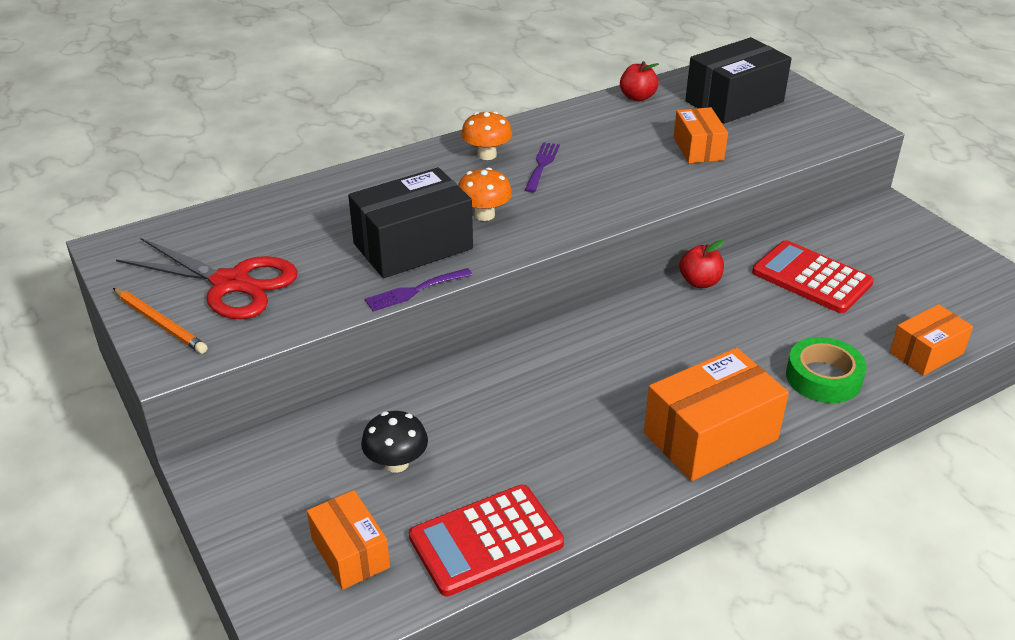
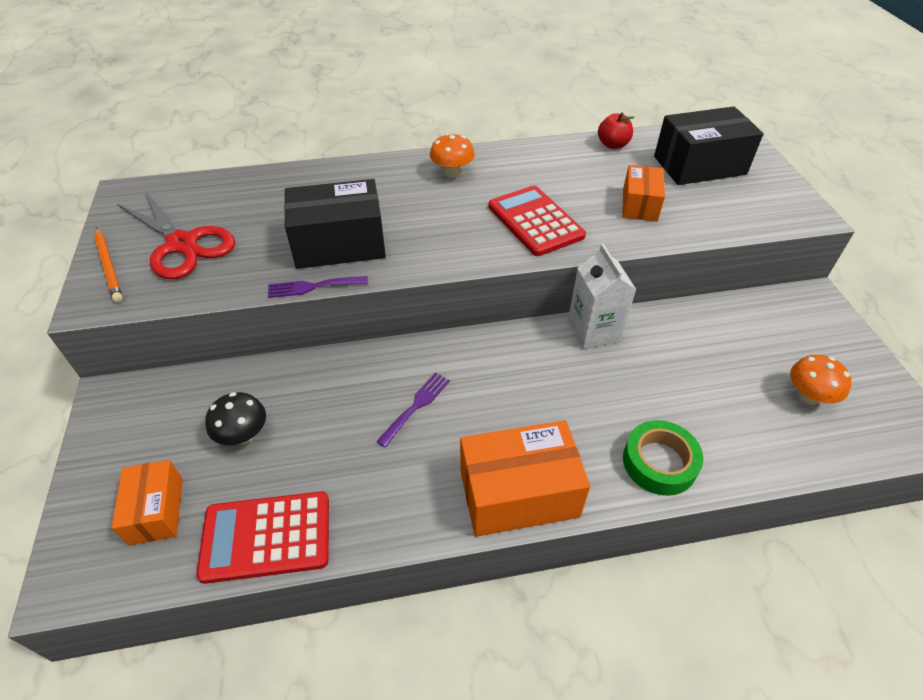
camera: 20 degrees right, 10 degrees up
orange mushroom [458,167,512,221] -> orange mushroom moved to [790,355,852,405]
purple fork [525,142,560,193] -> purple fork moved to [376,372,450,447]
red apple [679,240,724,288] -> white carton [568,244,636,349]
red calculator [752,240,874,313] -> red calculator moved to [488,186,586,256]
orange box [890,304,973,376] -> none

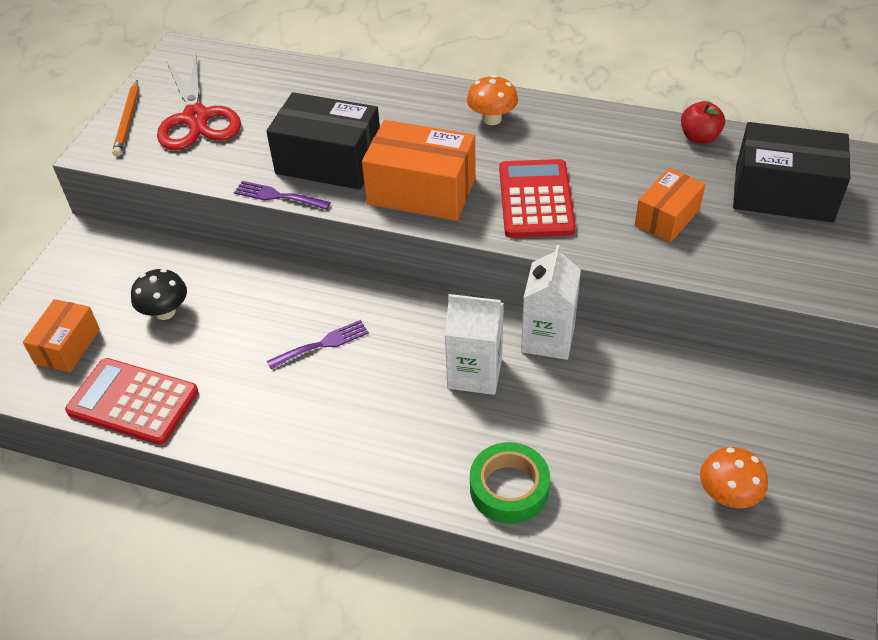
camera: 30 degrees right, 0 degrees up
orange box [460,420,590,537] -> orange box moved to [362,120,476,221]
none -> white carton [445,294,504,395]

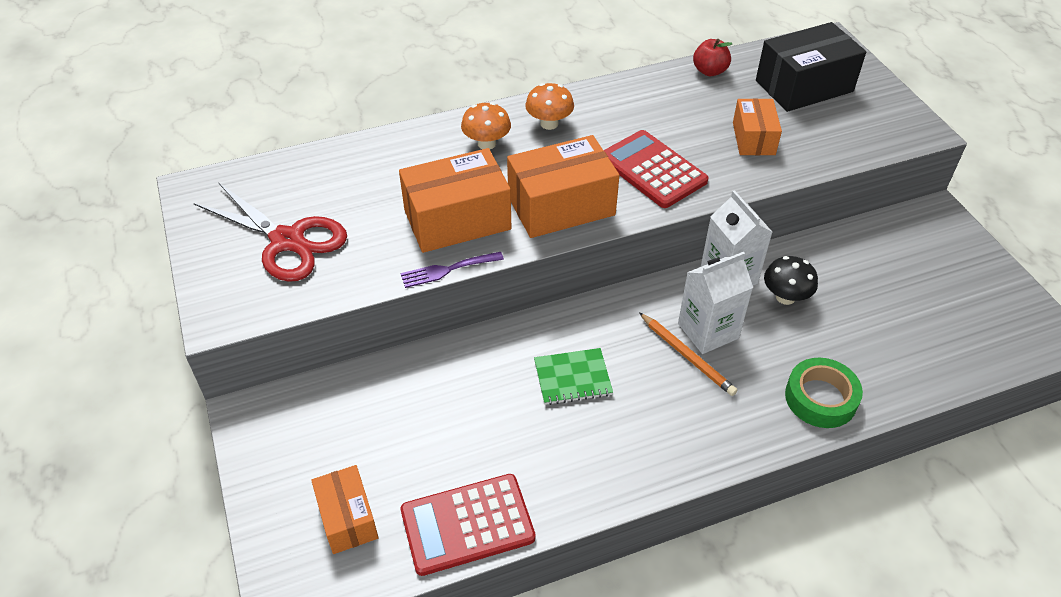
camera: 40 degrees left, 0 degrees up
orange pencil [112,80,139,157] -> orange pencil moved to [639,312,738,396]
black mushroom [131,269,187,320] -> black mushroom moved to [764,256,818,305]
black box [266,92,380,190] -> orange box [399,148,512,253]
purple fork [267,320,369,369] -> green notebook [534,348,613,405]
orange mushroom [700,447,768,508] -> orange mushroom moved to [461,102,511,149]

